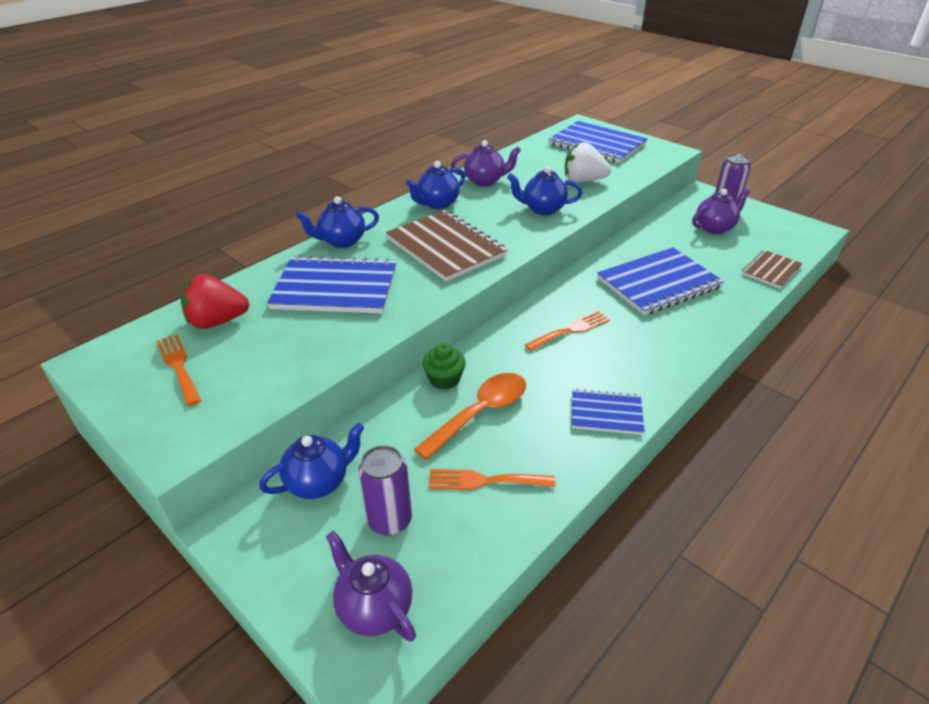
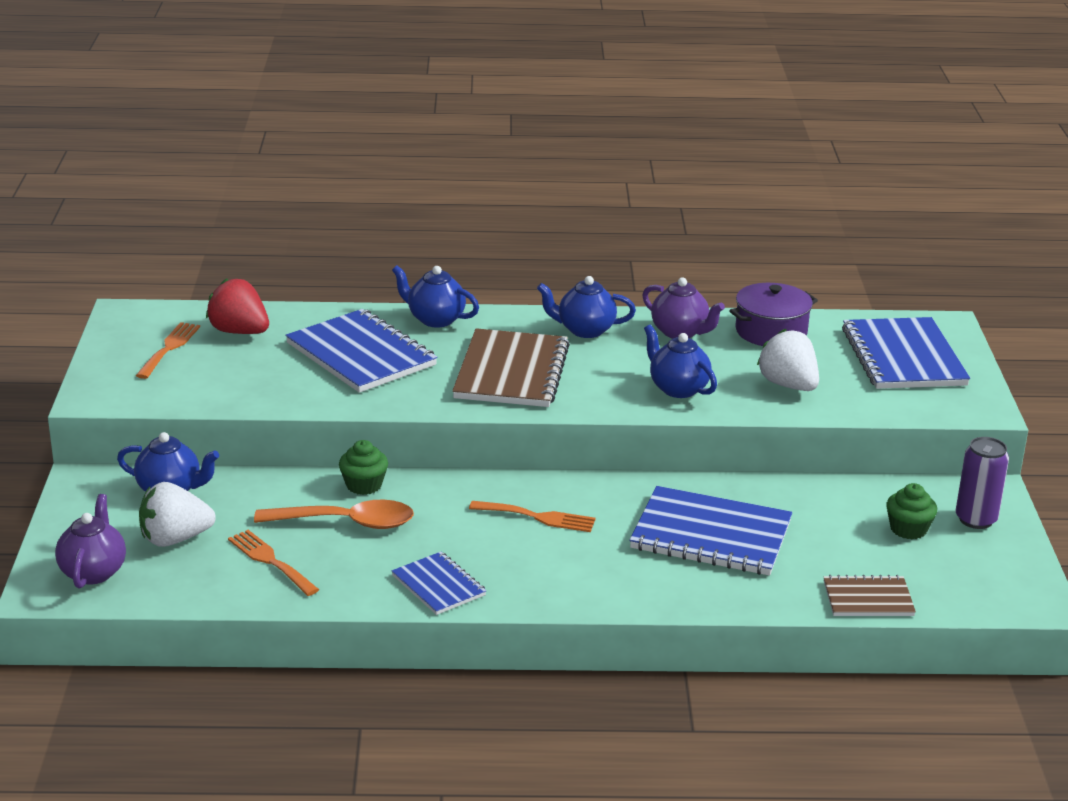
camera: 45 degrees right, 10 degrees down
purple can [358,445,412,536] -> white strawberry [139,482,216,547]
purple teapot [692,189,750,234] -> green cupcake [886,483,937,540]
none -> purple pot [729,283,818,346]

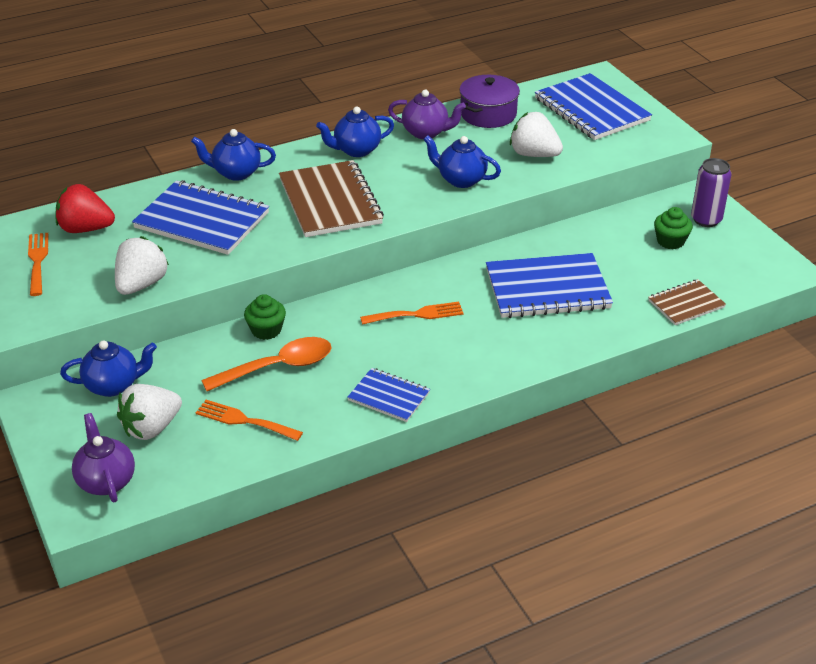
camera: 25 degrees left, 10 degrees up
none -> white strawberry [115,236,169,295]

